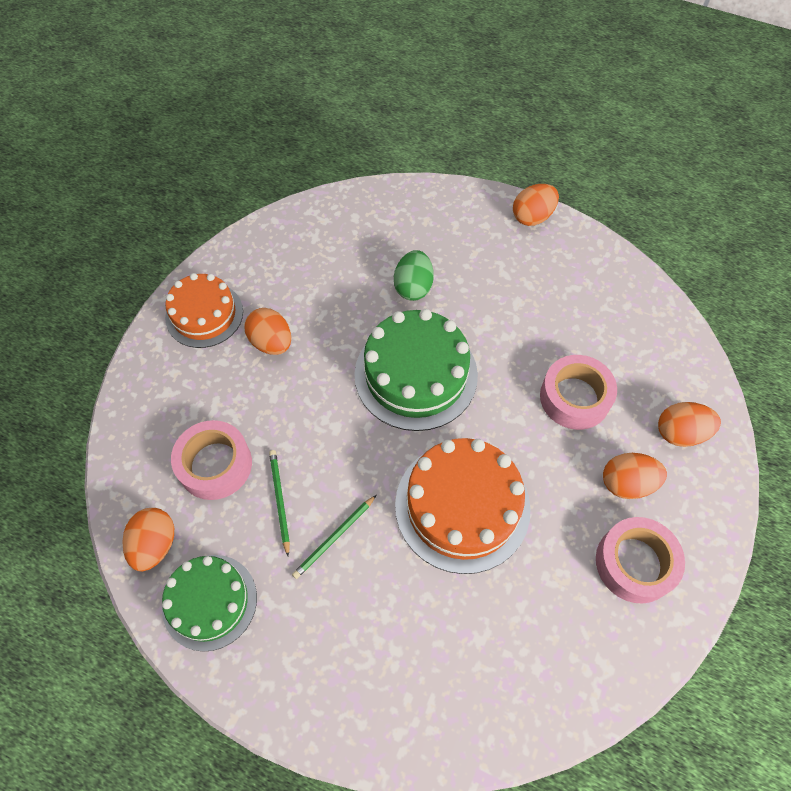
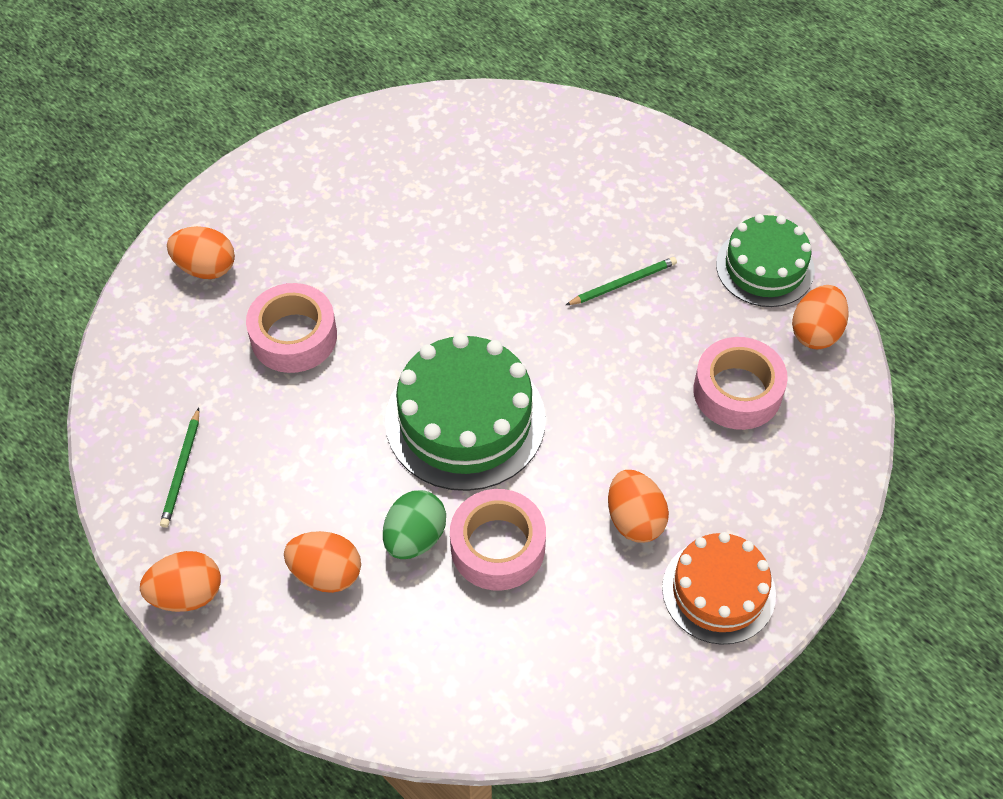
camera: 160 degrees left, 5 degrees down
green pencil [269,450,290,556] -> green pencil moved to [160,408,199,528]
orange cake [395,438,531,574] -> none
pink tape [596,517,685,604] -> pink tape moved to [450,489,546,591]
orange egg [603,453,667,499] -> orange egg moved to [284,531,361,593]

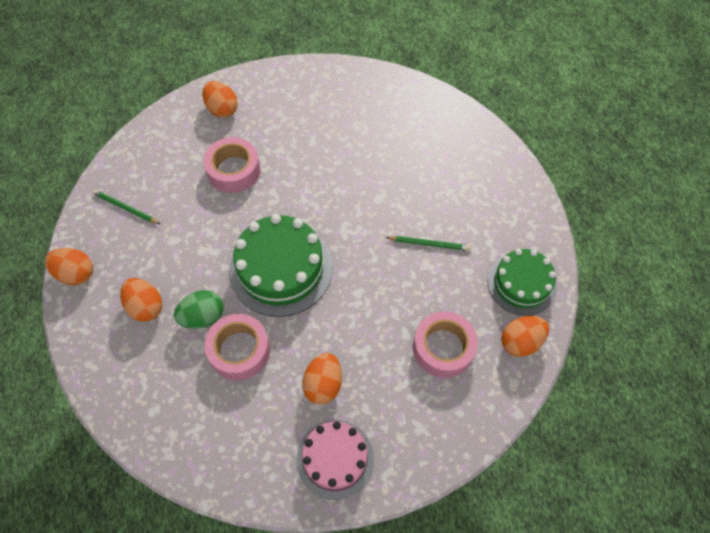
camera: 35 degrees right, 5 degrees up
green pencil [160,408,199,528] -> green pencil turned 75 degrees clockwise [92,190,160,224]
orange cake [662,532,776,645] -> pink cake [297,420,374,500]

